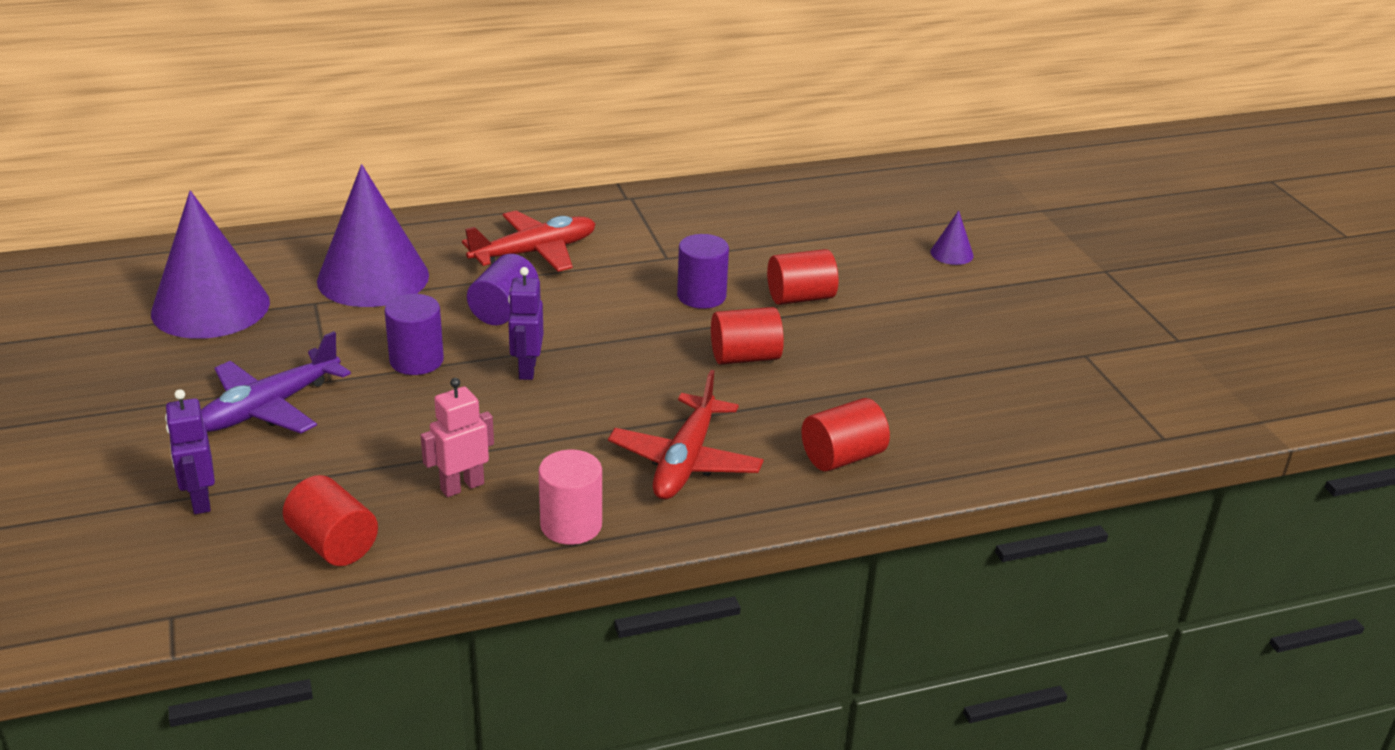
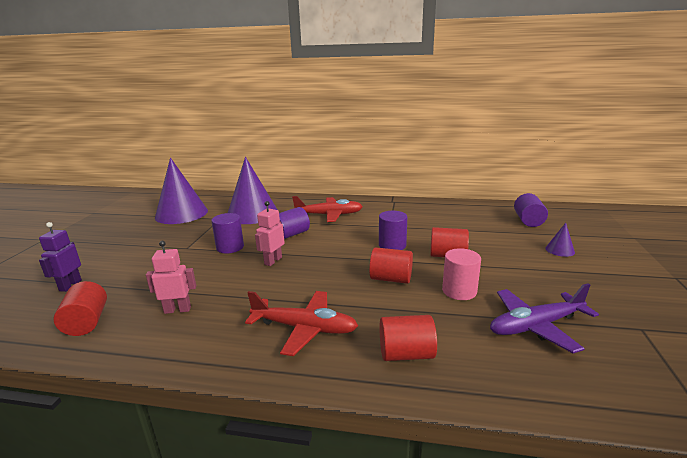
camera: 30 degrees right, 10 degrees down
purple plane [201,331,351,433] -> purple plane moved to [490,283,599,353]
purple robot [508,267,543,380] -> pink robot [255,201,285,266]
pink cylinder [539,450,602,545] -> pink cylinder moved to [442,248,481,300]
red plane [608,370,764,500] -> red plane turned 120 degrees counterclockwise [245,291,358,356]
none -> purple cylinder [514,193,548,227]

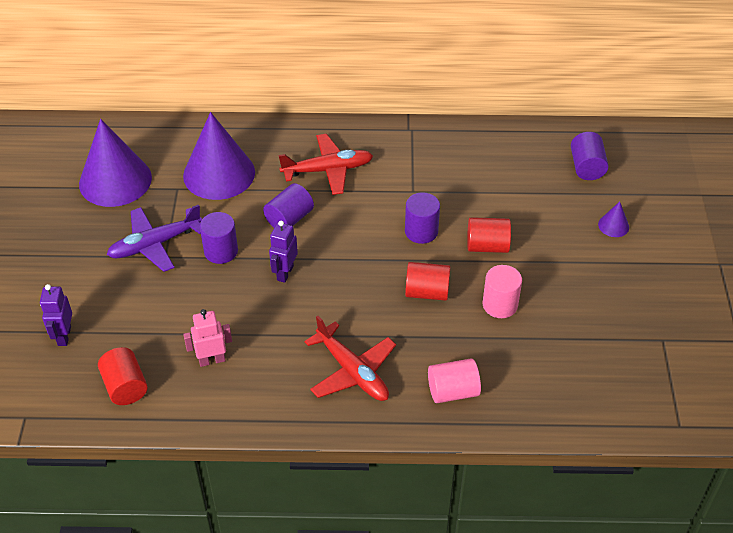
camera: 10 degrees left, 25 degrees up
red plane [245,291,358,356] -> red plane turned 45 degrees clockwise [304,316,396,401]
pink robot [255,201,285,266] -> purple robot [269,221,298,283]
red cylinder [379,315,437,361] -> pink cylinder [428,359,481,403]
purple plane [490,283,599,353] -> purple plane moved to [107,204,202,272]

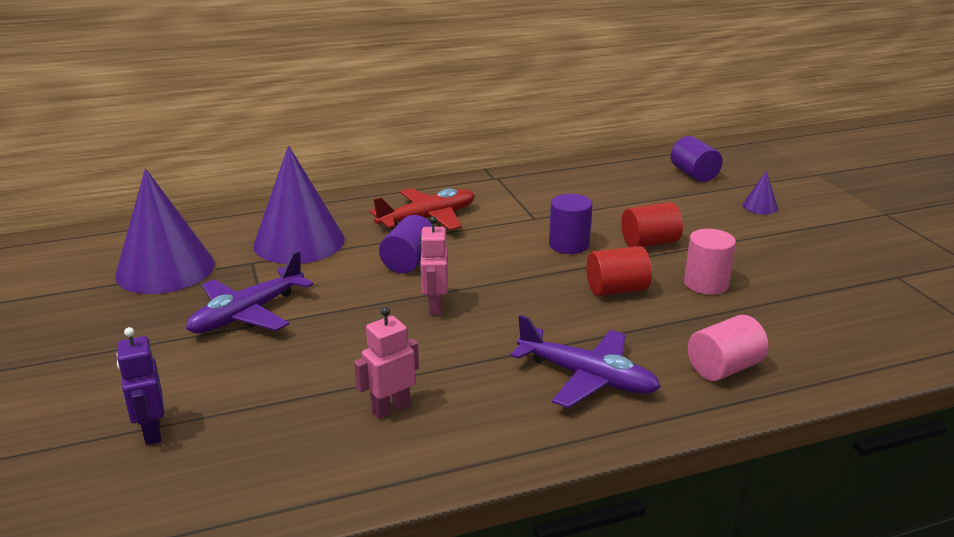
camera: 20 degrees left, 20 degrees down
red cylinder [98,347,148,405] -> none
purple cylinder [200,212,238,264] -> none
purple robot [269,221,298,283] -> pink robot [420,216,448,315]
red plane [304,316,396,401] -> purple plane [510,315,661,408]

